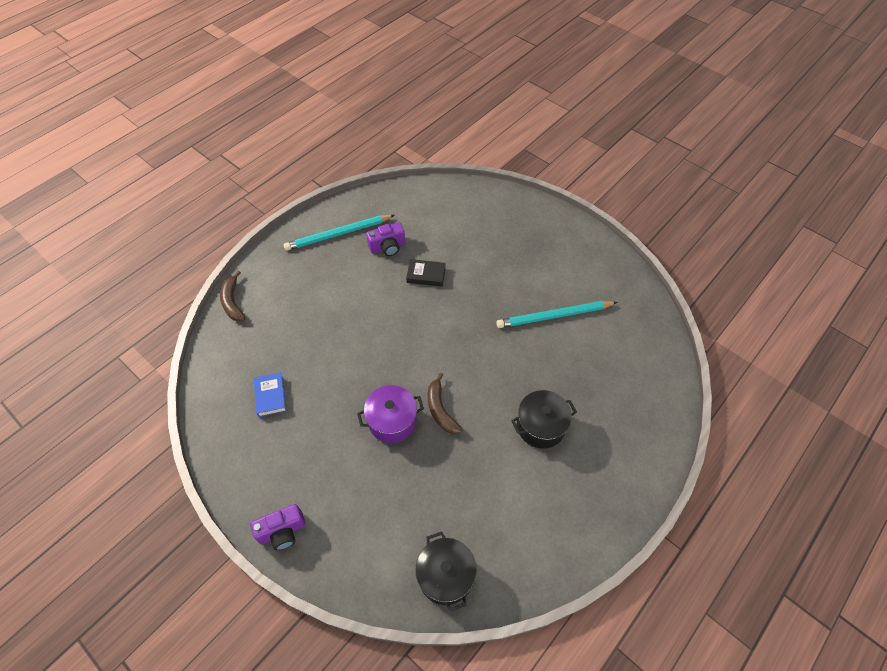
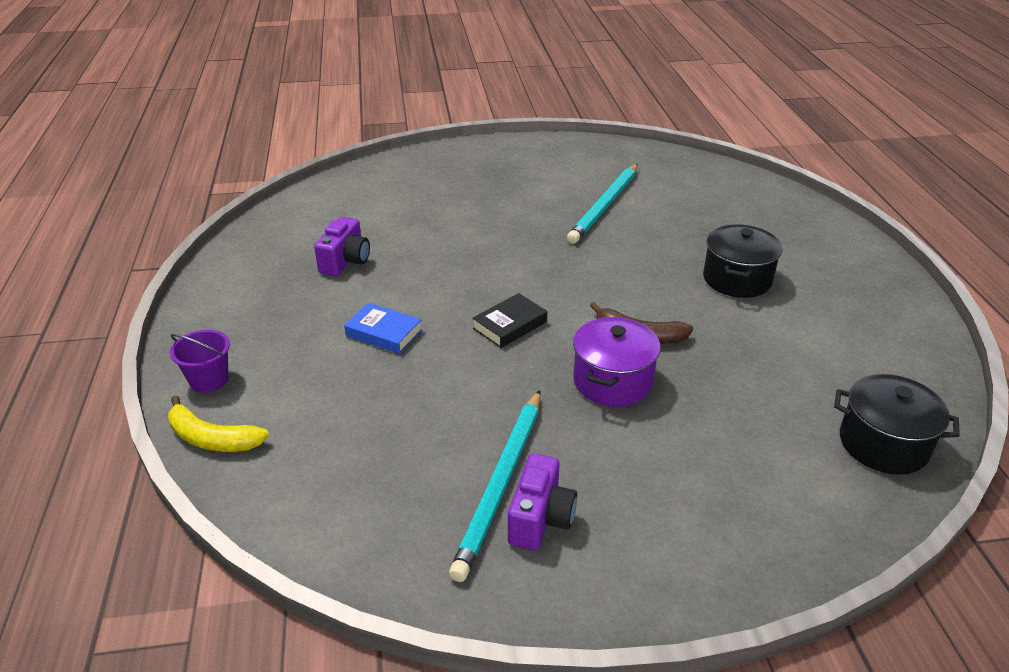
camera: 50 degrees left, 20 degrees down
brown banana [220,271,246,321] -> yellow banana [168,395,269,452]
purple camera [250,504,306,551] -> purple camera moved to [508,453,577,550]
blue book [253,372,287,417] -> blue book moved to [344,303,422,354]
turquoise pencil [284,215,395,251] -> turquoise pencil moved to [449,390,540,582]
black book [406,259,446,287] -> black book moved to [472,293,547,348]
none -> purple bucket [170,330,230,393]

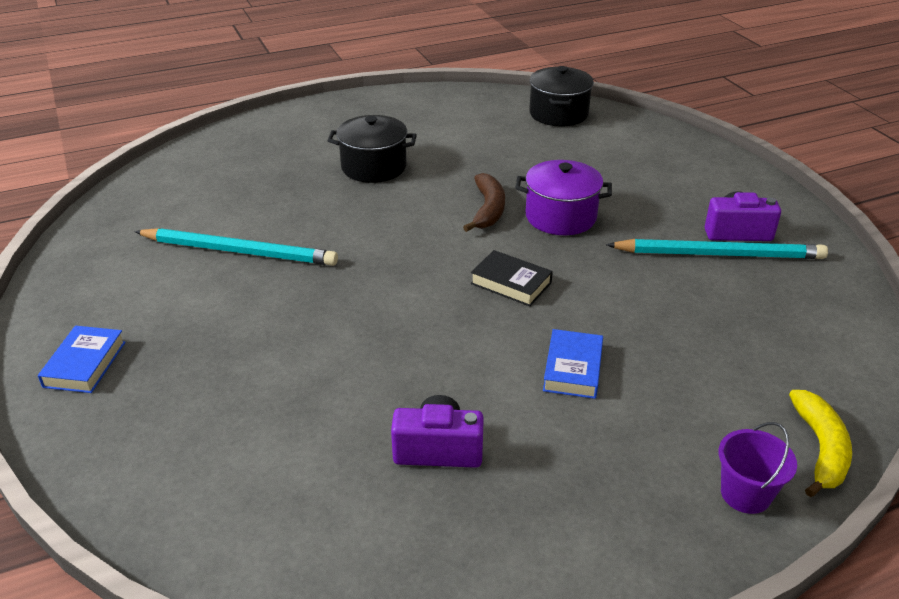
camera: 105 degrees left, 0 degrees up
none -> blue book [38,326,126,393]

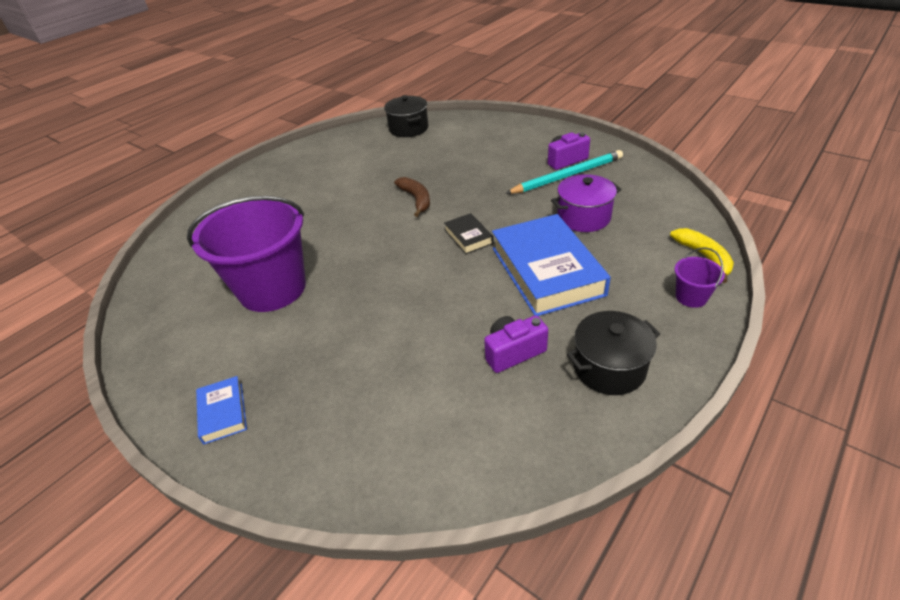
camera: 25 degrees left, 5 degrees up
turquoise pencil [134,228,338,266] -> purple bucket [187,196,306,312]
black pot [327,115,417,183] -> black pot moved to [567,311,660,395]
black book [471,250,553,306] -> black book turned 60 degrees clockwise [444,213,493,254]
purple pot [515,160,612,235] -> purple pot moved to [551,174,622,232]
blue book [543,329,603,399] -> blue book [492,214,611,316], size x2.19

